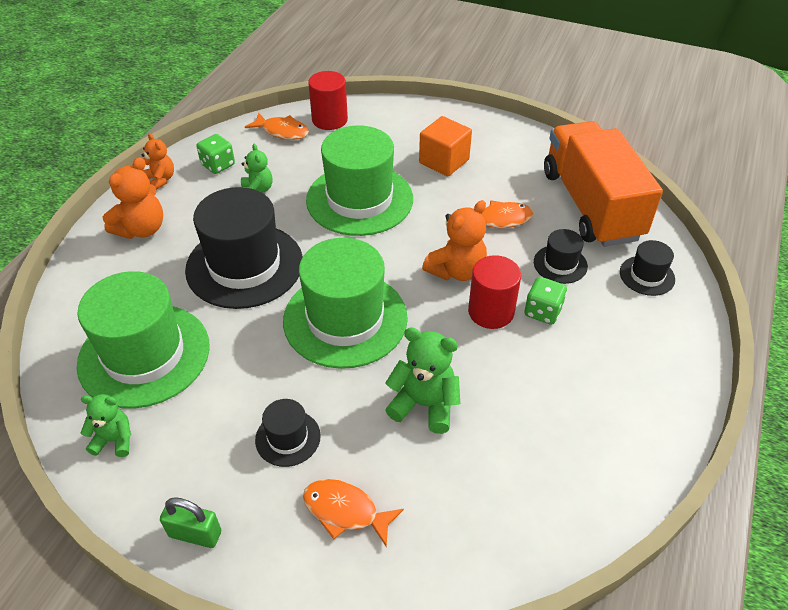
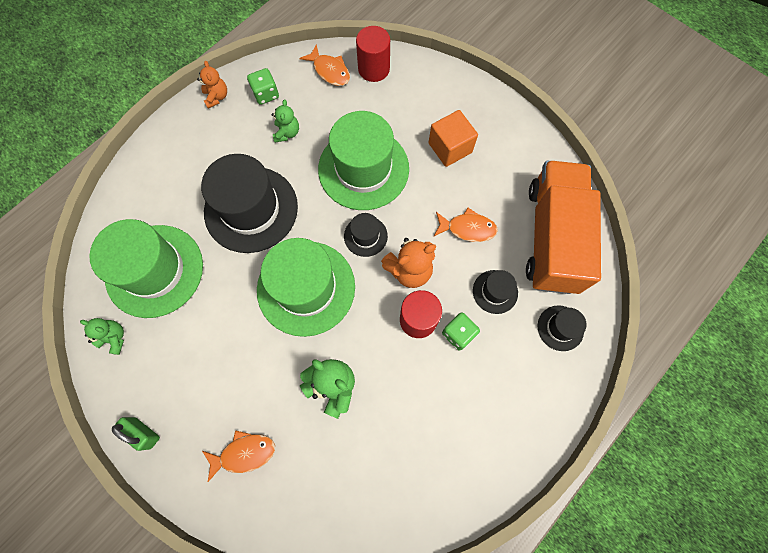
camera: 20 degrees right, 25 degrees up
orange teddy bear [103,157,163,239] -> none
black hat [255,399,321,467] -> black hat moved to [344,213,388,257]
orange fish [303,479,404,547] -> orange fish turned 120 degrees clockwise [202,430,275,482]

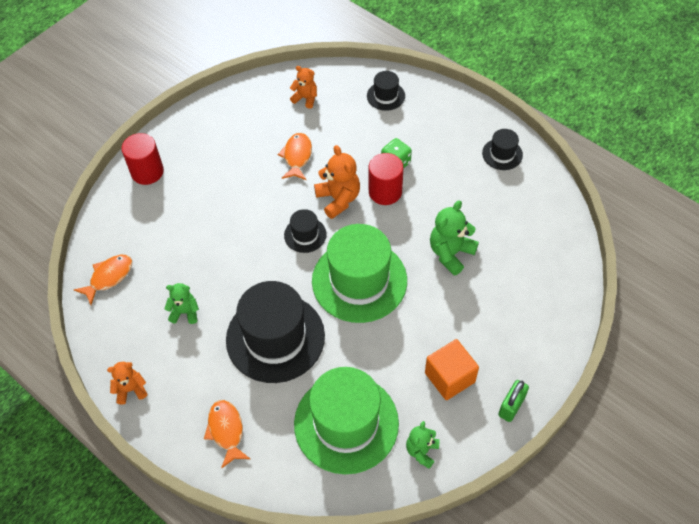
camera: 90 degrees left, 15 degrees down
orange fish [202,430,275,482] -> orange fish moved to [204,400,250,469]
green dice [247,68,279,105] -> none
green hat [318,111,409,210] -> none
red cylinder [356,26,390,82] -> red cylinder moved to [122,133,164,185]
orange cube [428,110,478,167] -> orange cube moved to [425,339,479,400]
black hat [473,270,518,314] -> black hat moved to [482,129,523,170]
orange truck [526,160,601,294] -> orange teddy bear [290,66,317,109]

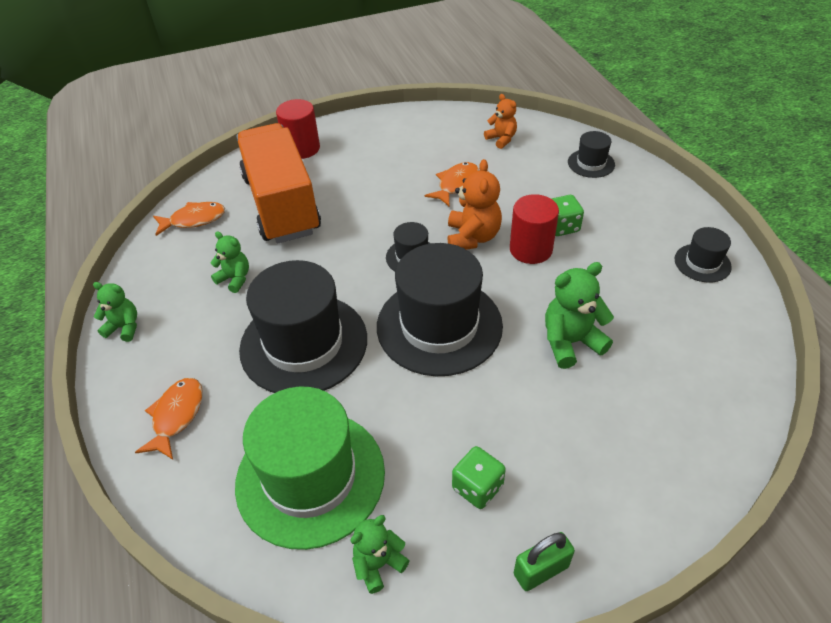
camera: 30 degrees right, 10 degrees down
orange teddy bear [107,362,147,404] -> green teddy bear [93,282,137,342]
green hat [312,224,407,323] -> black hat [377,243,503,376]
orange cube [425,339,479,400] -> green dice [452,446,506,509]
none -> orange truck [236,123,321,243]

